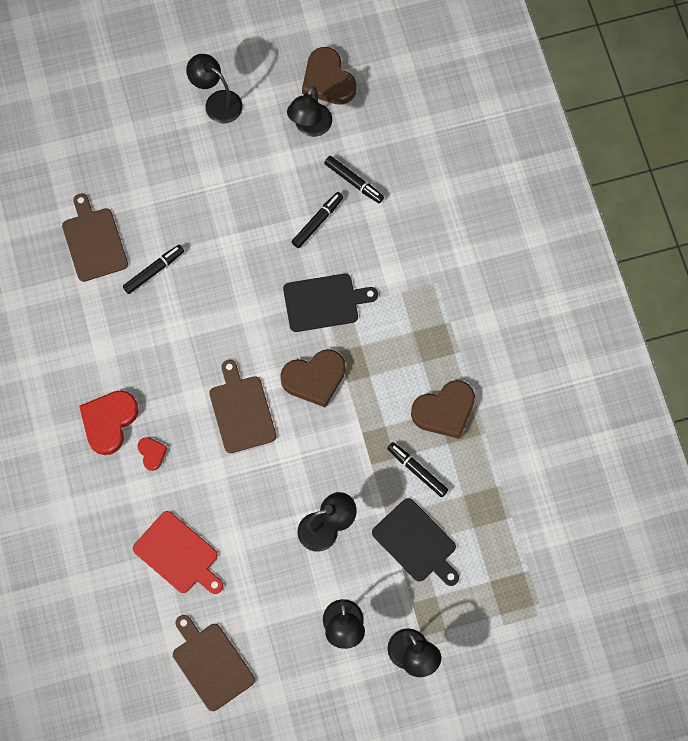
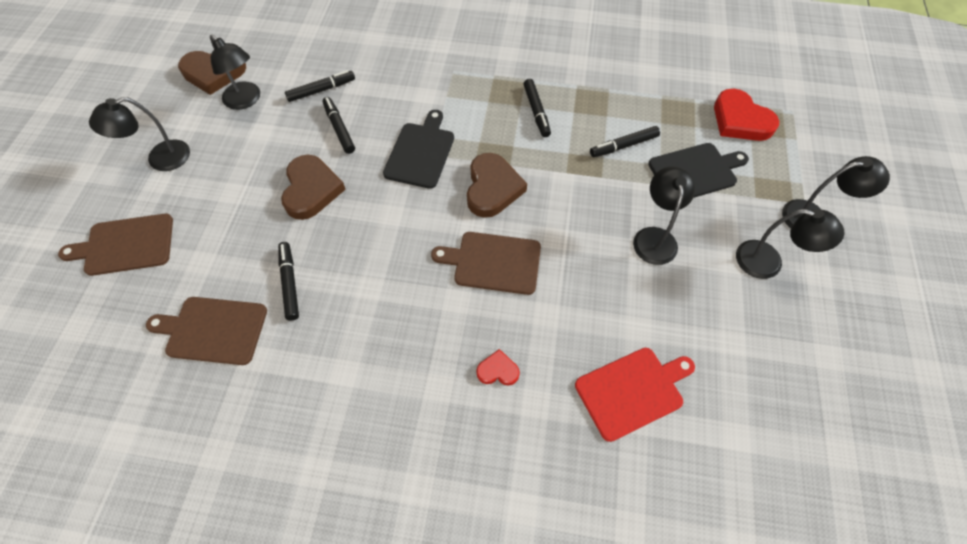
camera: 65 degrees left, 10 degrees down
red heart [79,390,139,455] -> red heart moved to [714,89,779,141]
brown cutting board [173,615,255,711] -> brown cutting board moved to [58,214,173,276]
brown heart [411,380,475,439] -> brown heart moved to [281,155,346,220]
none -> black marker [524,79,551,137]

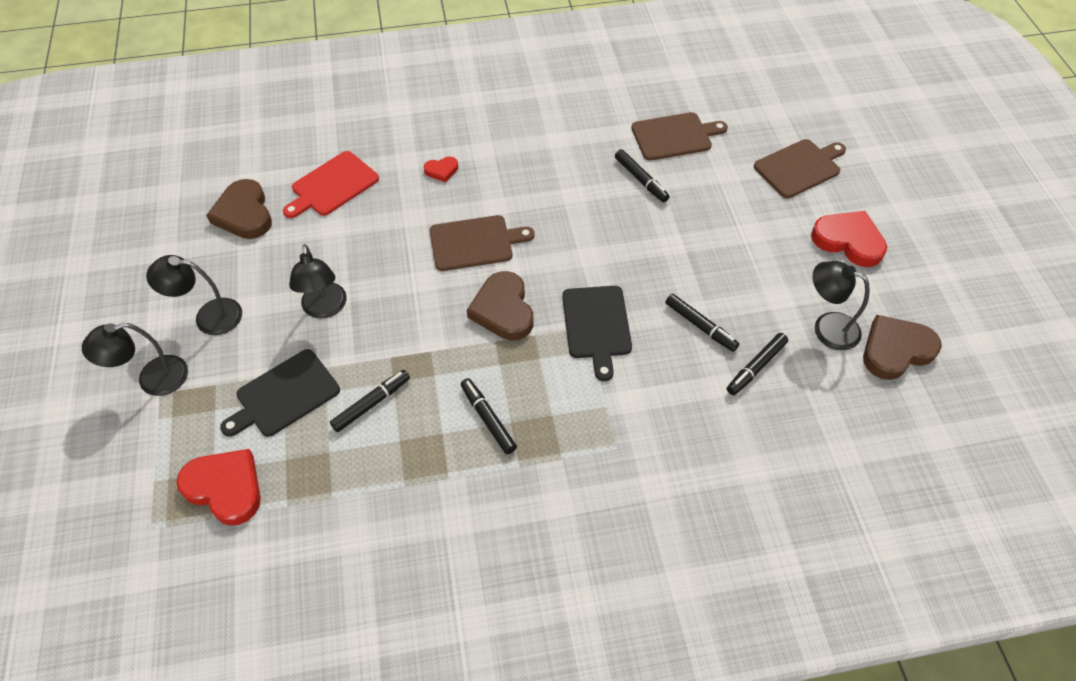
camera: 160 degrees right, 5 degrees down
black lamp [89,97,190,171] -> red heart [811,211,887,267]
brown heart [281,155,346,220] -> brown heart moved to [206,179,272,239]

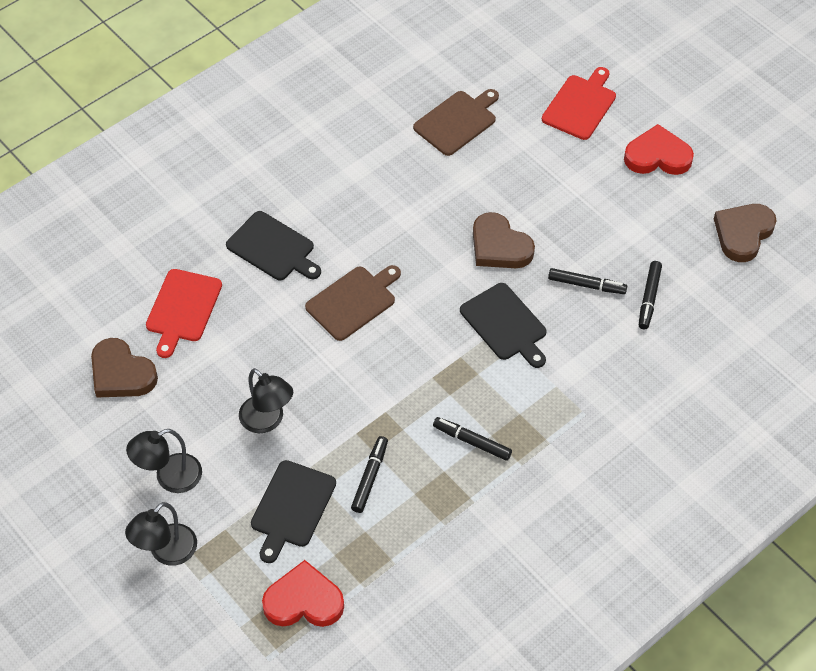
camera: 30 degrees left, 0 degrees up
red heart [424,157,458,182] -> black cutting board [226,211,321,280]
brown heart [467,271,534,340] -> brown heart moved to [473,212,535,268]
black marker [615,149,670,202] -> none
brown cutting board [754,139,846,198] -> red cutting board [542,67,616,140]
black lamp [813,261,870,350] -> none

